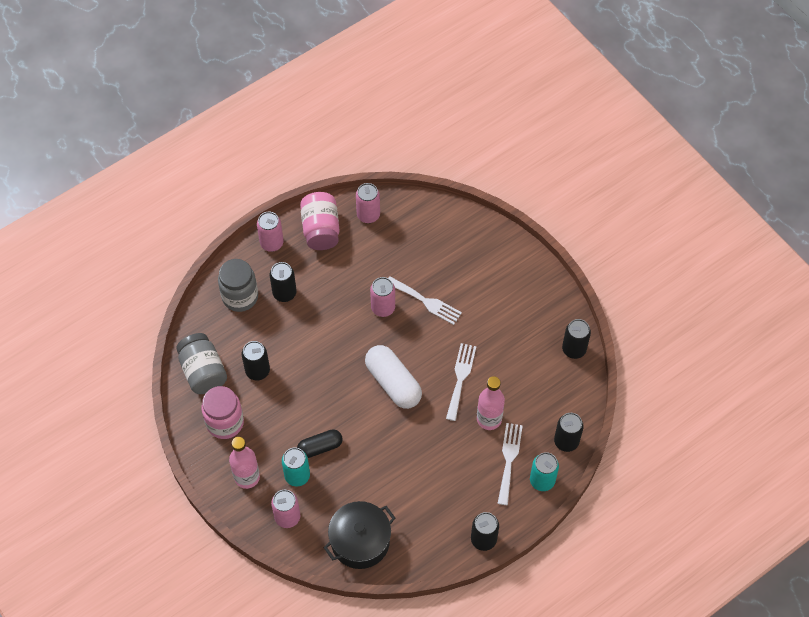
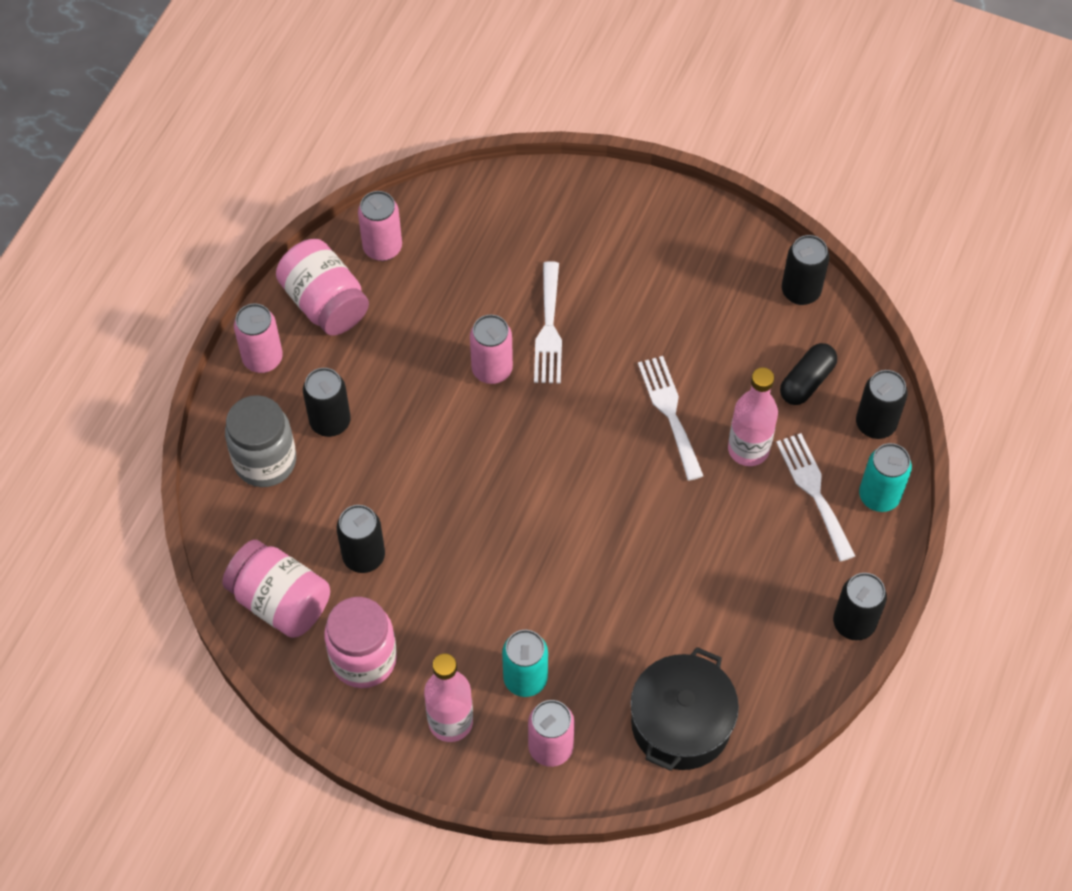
camera: 30 degrees left, 0 degrees up
grey jar [176,333,227,394] -> pink jar [222,539,330,638]
black capsule [297,429,343,458] -> black capsule moved to [780,343,837,405]
white capsule [365,345,422,409] -> none
white fork [388,276,462,325] -> white fork turned 90 degrees clockwise [534,261,562,384]

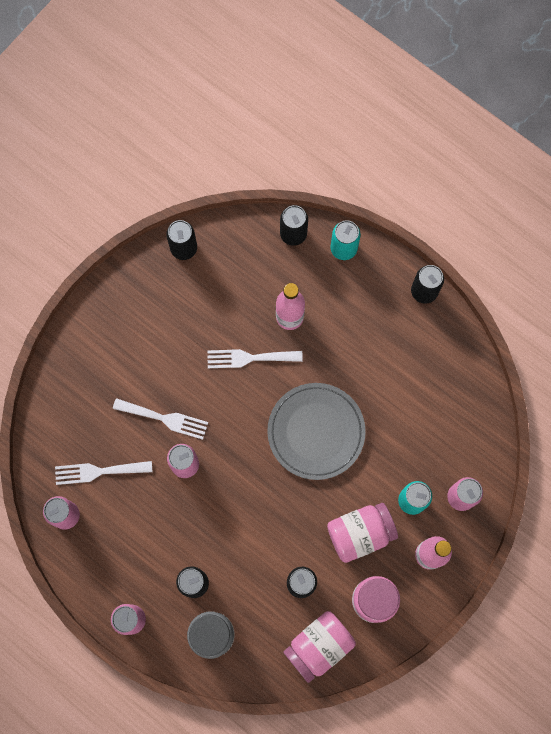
camera: 75 degrees left, 15 degrees up
pink jar [276,239,369,336] -> pink jar moved to [327,503,398,563]
black pot [630,647,739,771] -> none
white fork [776,433,855,562] -> white fork moved to [55,461,152,485]
black capsule [780,343,837,405] -> none
none -> grey plate [267,383,366,480]

